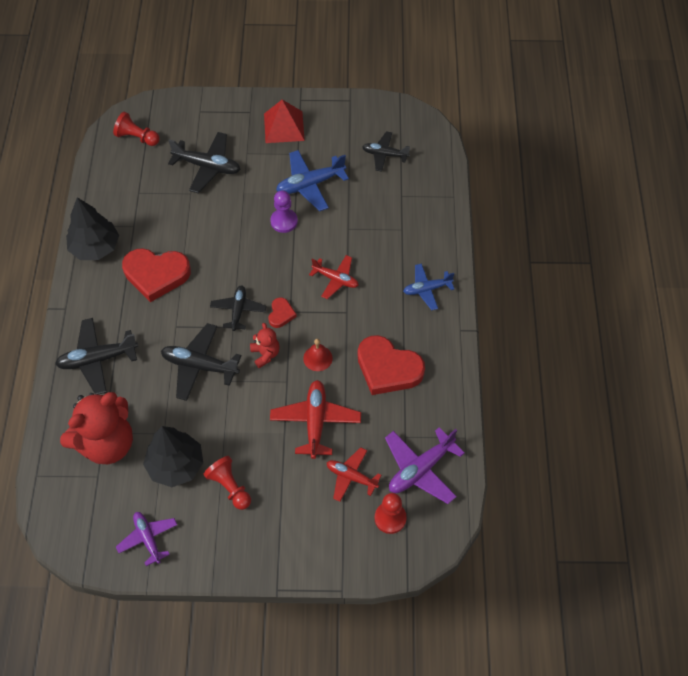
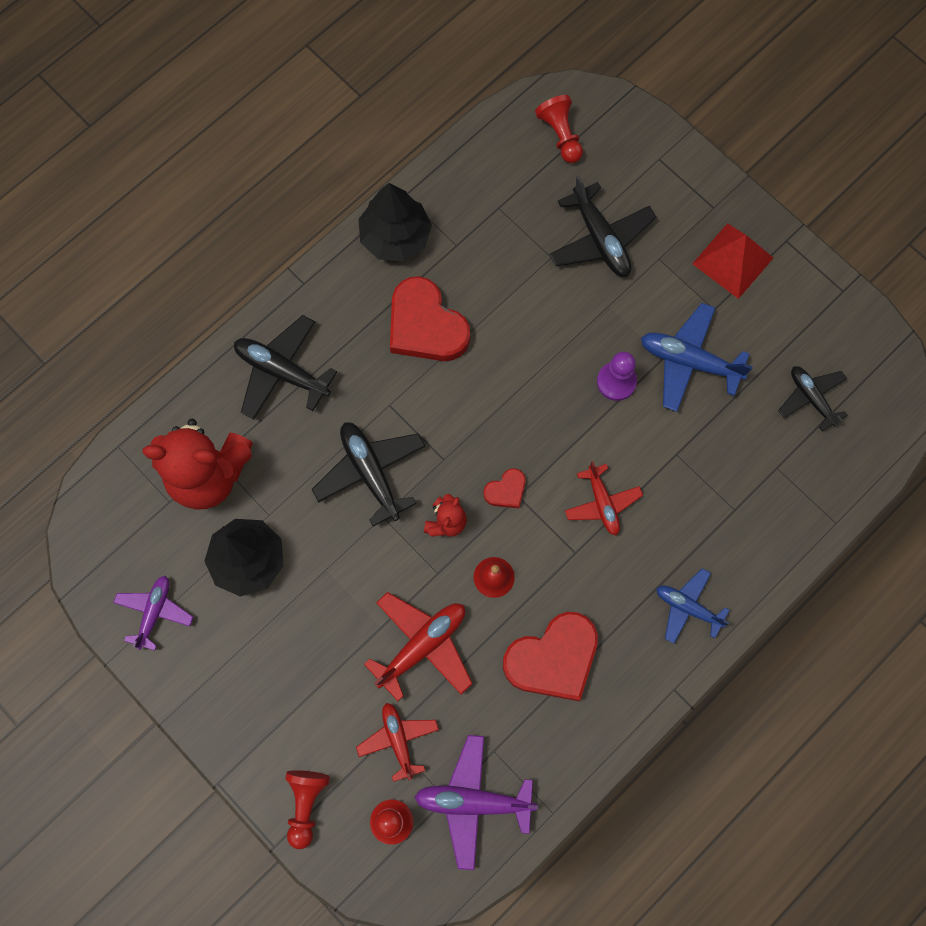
camera: 45 degrees right, 15 degrees up
red pawn [204,456,251,510] -> red pawn moved to [286,770,330,849]
black plane [210,285,267,331] -> none
red heart [358,335,425,395] -> red heart turned 105 degrees counterclockwise [503,612,598,701]

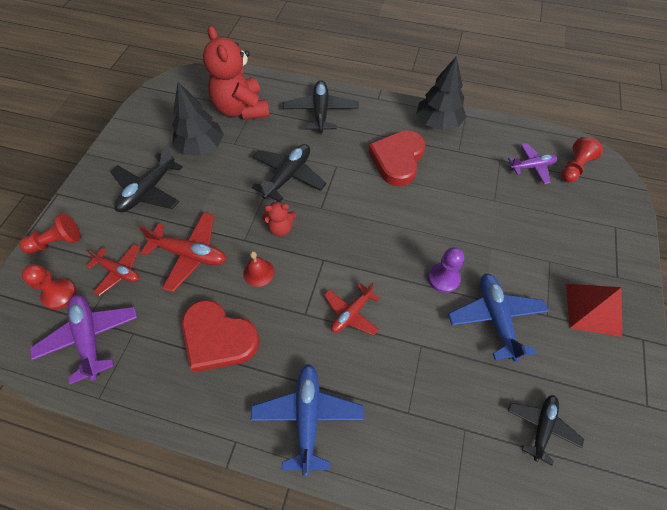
camera: 60 degrees right, 15 degrees down
purple plane [113,576,193,651] -> purple plane moved to [508,143,557,184]
red plane [356,703,439,782] -> red plane turned 75 degrees clockwise [86,244,140,296]
red heart [484,469,526,508] -> none
black plane [549,175,656,277] -> black plane moved to [110,145,183,212]
blue plane [657,568,730,644] -> blue plane [251,364,364,476], size x1.52

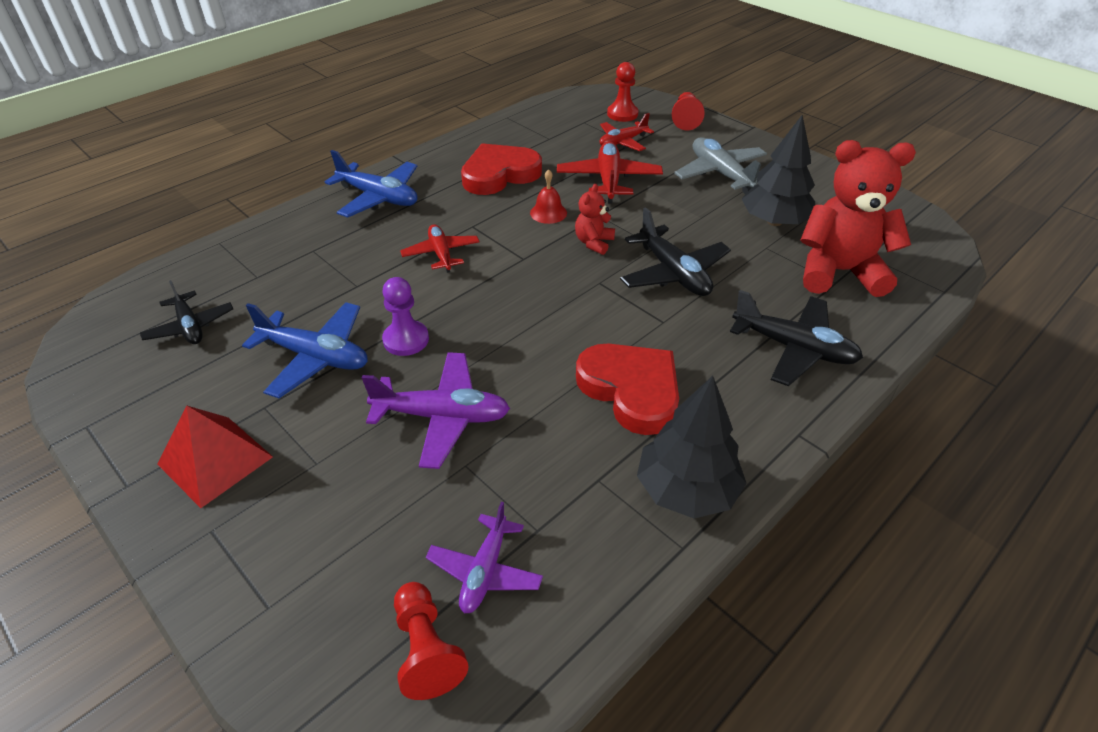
camera: 120 degrees right, 15 degrees down
purple plane [30,295,137,385] -> purple plane moved to [362,352,510,469]
black plane [110,145,183,212] -> grey plane [674,137,767,194]
red plane [139,212,226,292] -> red plane turned 135 degrees clockwise [557,141,663,204]

